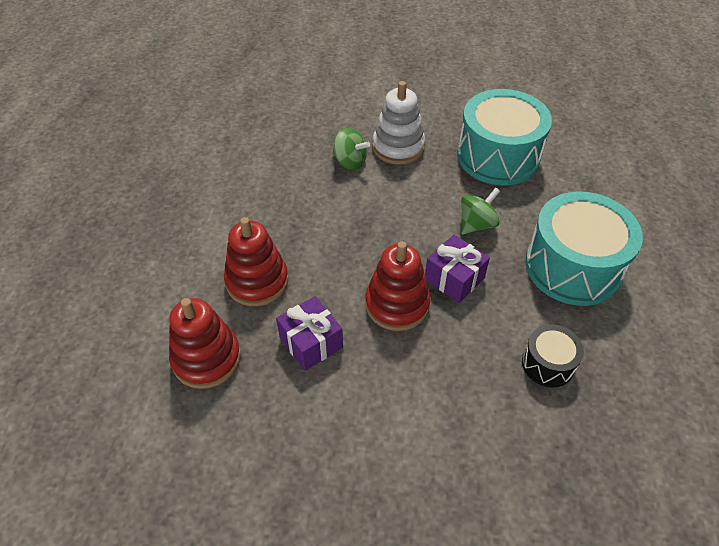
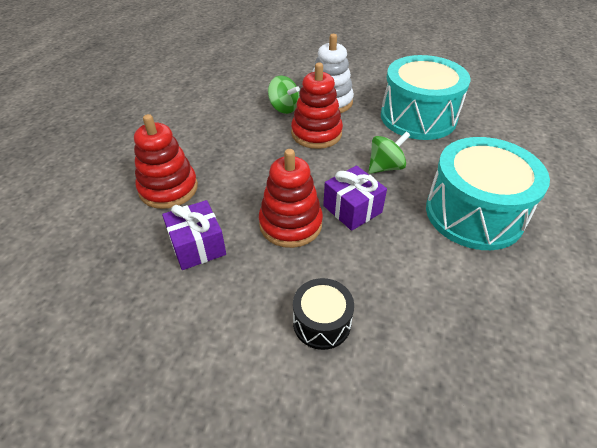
camera: 10 degrees right, 5 degrees down
red stacking toy [169,298,241,389] -> red stacking toy moved to [291,63,343,149]
black drum [522,324,584,387] -> black drum moved to [293,278,354,350]

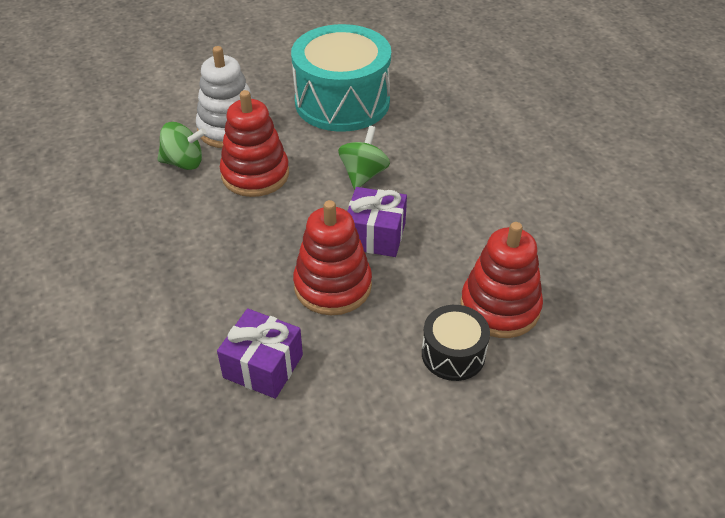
camera: 40 degrees left, 0 degrees up
red stacking toy [134,114,198,209] -> red stacking toy moved to [460,222,543,338]
turquoise drum [426,137,550,250] -> none

